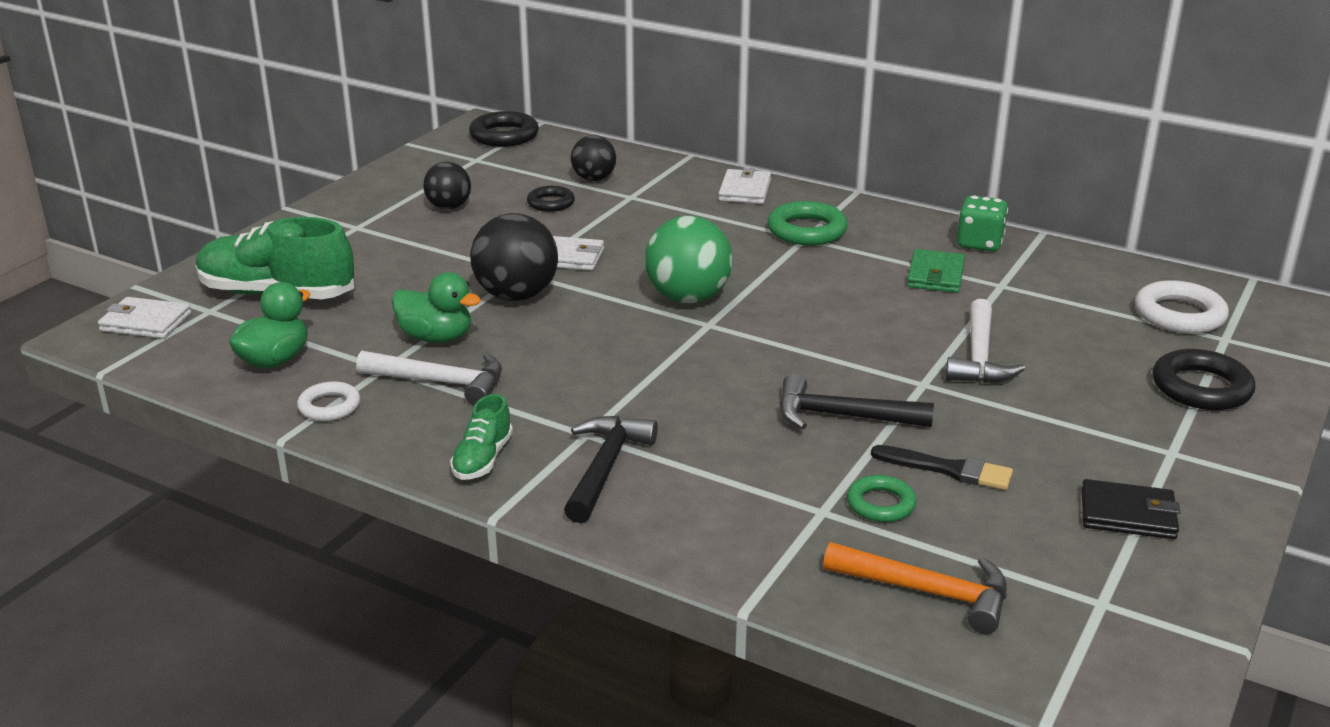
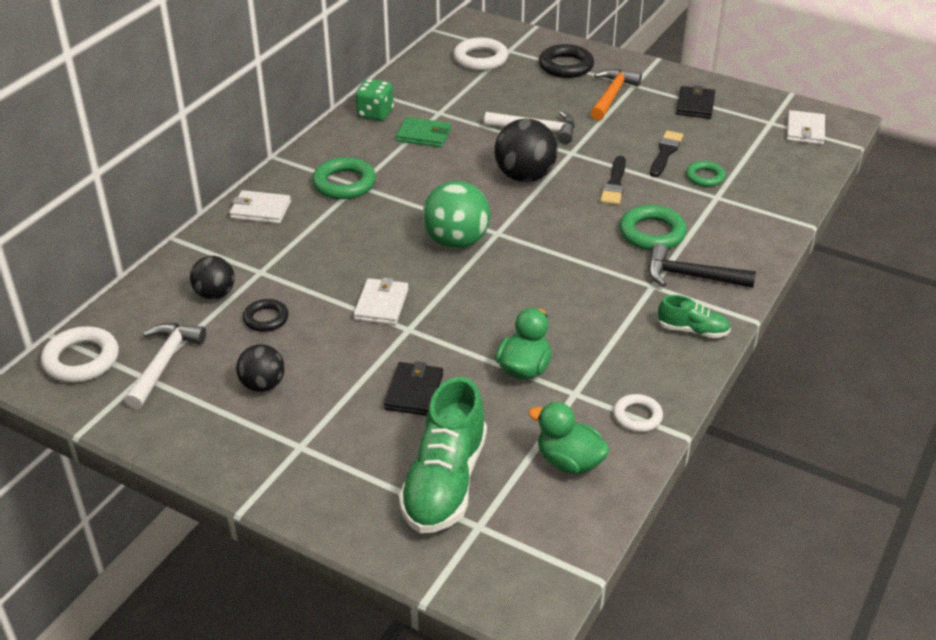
camera: 90 degrees left, 10 degrees up
white wallet [98,297,191,339] -> white wallet moved to [787,110,825,145]
white hammer [356,351,502,405] -> white hammer moved to [124,323,206,410]
black ring [469,111,539,147] -> white ring [41,326,119,383]
black ball [470,213,558,301] -> black ball moved to [494,119,558,182]
black hammer [780,374,934,429] -> black brush [600,156,626,205]
orange hammer [823,542,1007,634] -> orange hammer moved to [590,69,642,121]
none -> black wallet [384,361,443,416]
none -> green ring [619,205,687,250]

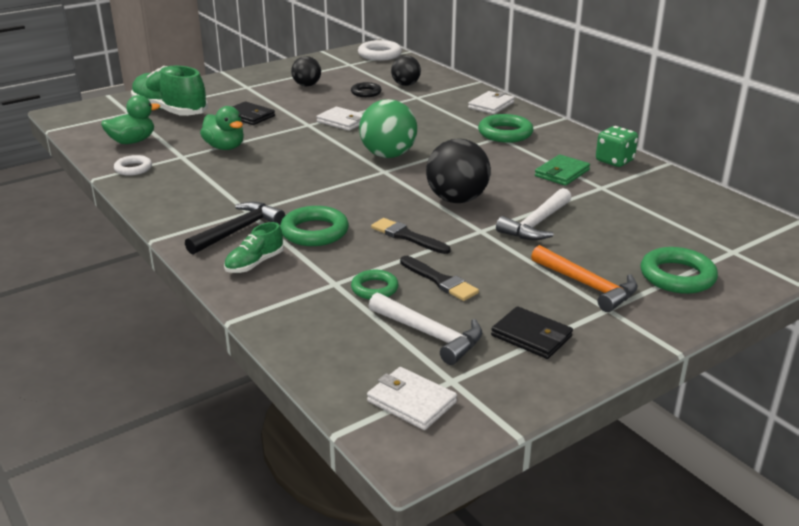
camera: 115 degrees right, 10 degrees down
white hammer [124,323,206,410] -> white hammer moved to [369,293,482,365]
white ring [453,37,508,71] -> none
black ring [539,44,594,78] -> green ring [641,247,718,294]
green shoe [657,295,731,338] -> green shoe moved to [224,222,284,273]

